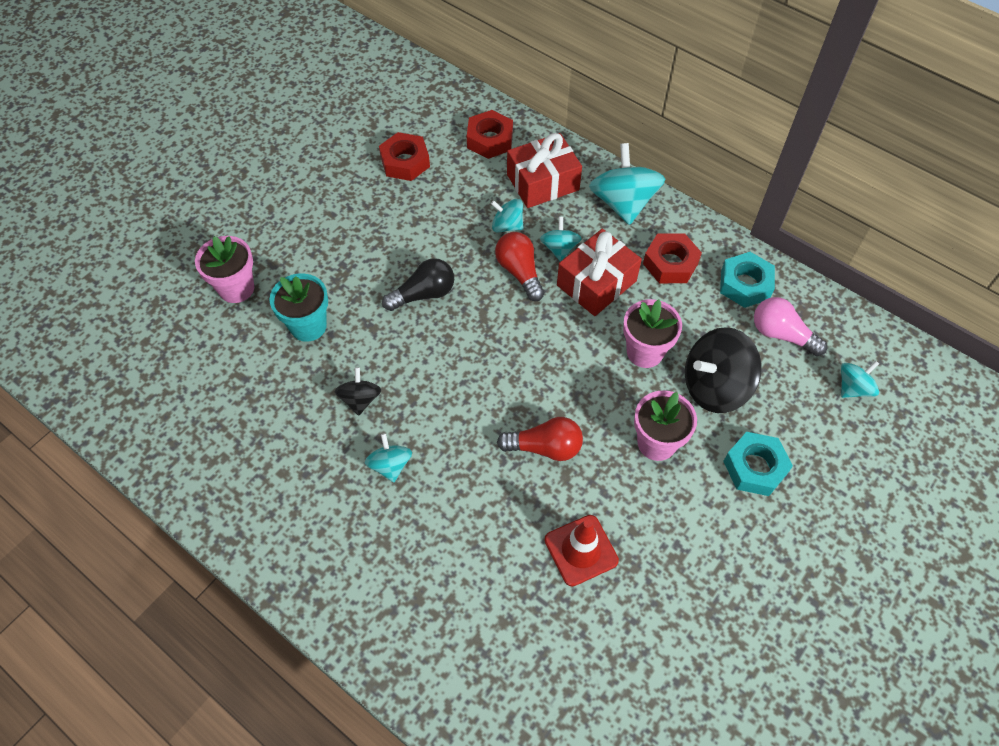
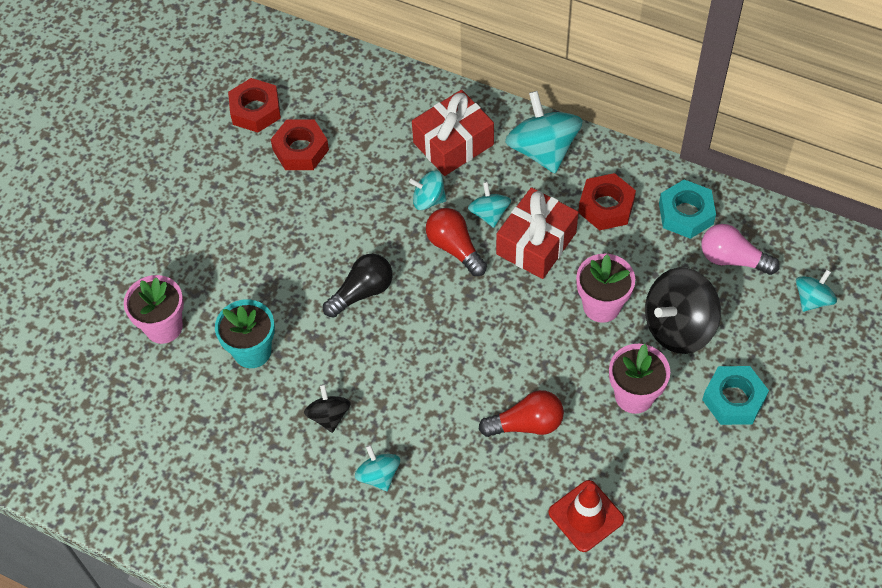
camera: 10 degrees left, 0 degrees up
red nut [467,110,513,159] -> red nut moved to [228,78,281,132]

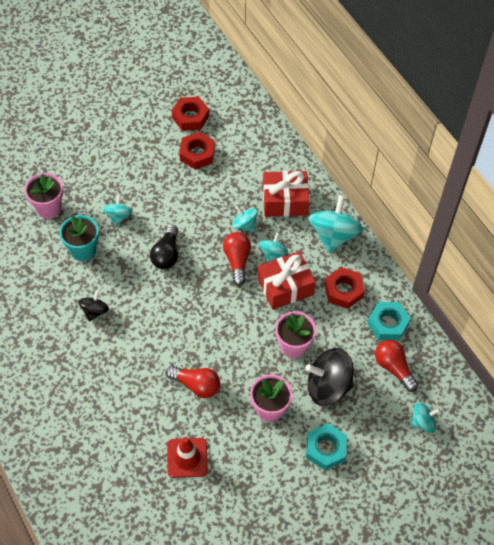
camera: 30 degrees right, 0 degrees up
black light bulb [323,254,392,318] -> black light bulb turned 105 degrees clockwise [150,225,178,269]
turquoise spinning top [355,445,400,491] -> turquoise spinning top moved to [103,195,133,226]
pink light bulb [701,224,780,275] -> red light bulb [375,340,418,392]

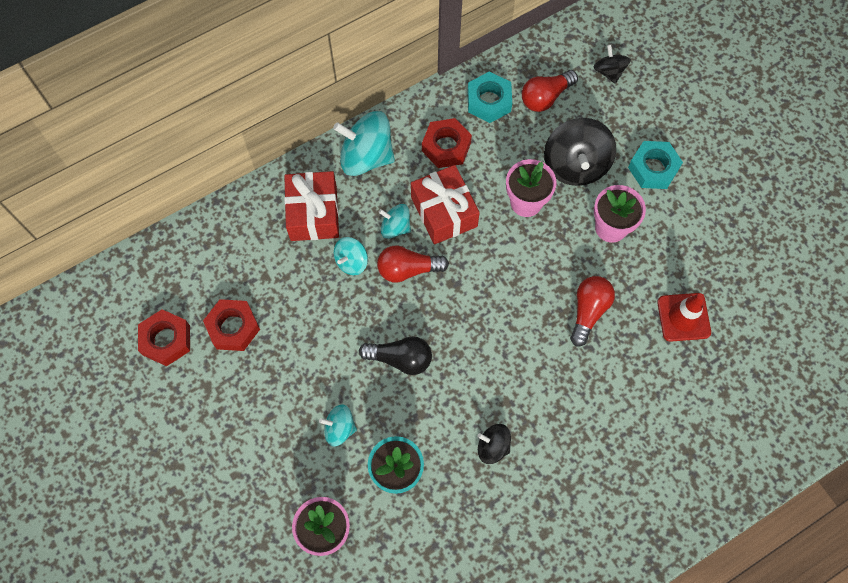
camera: 90 degrees left, 10 degrees up
turquoise spinning top [410,402,440,433] -> black spinning top [594,44,631,84]

